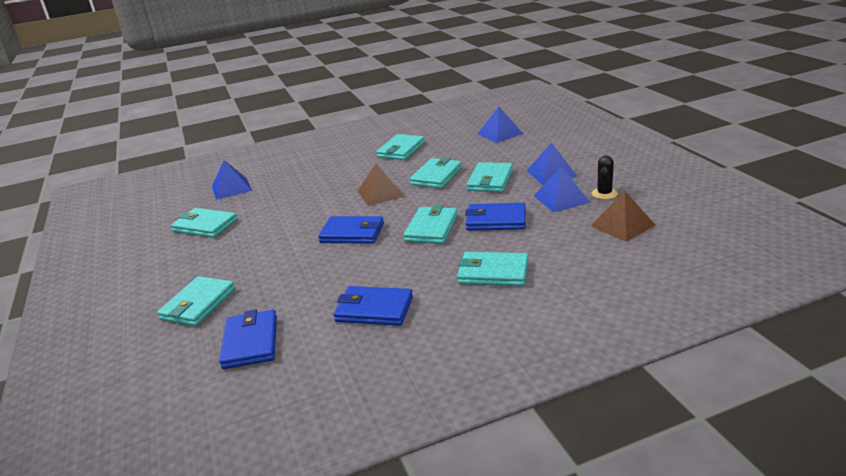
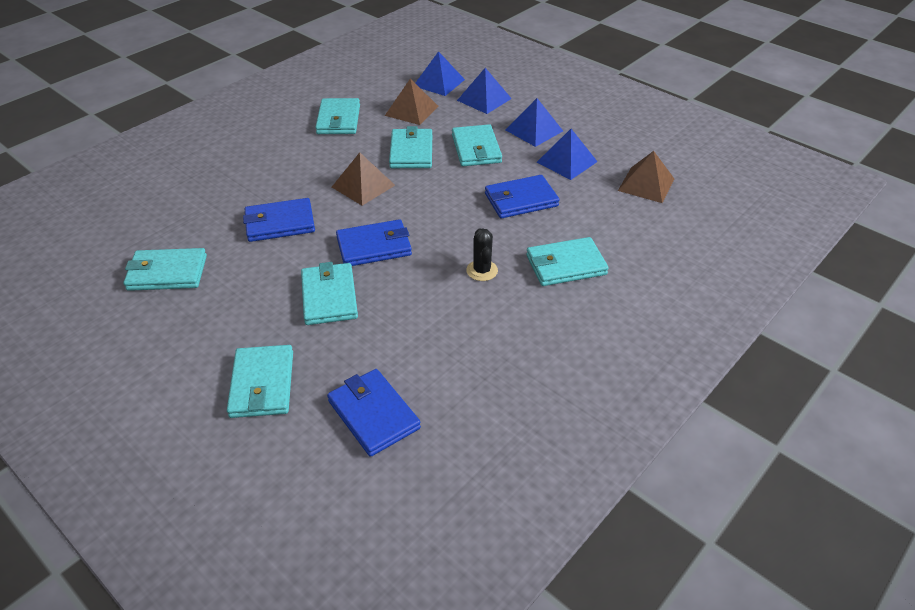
camera: 30 degrees left, 15 degrees up
blue pyramid [212,160,252,200] -> blue pyramid moved to [457,68,512,114]
blue wallet [333,286,413,326] -> blue wallet moved to [243,198,315,242]
turquoise wallet [403,205,458,244] -> turquoise wallet moved to [301,262,358,325]
black cactus [592,155,618,199] -> black cactus moved to [466,228,498,281]
none -> brown pyramid [385,79,438,125]

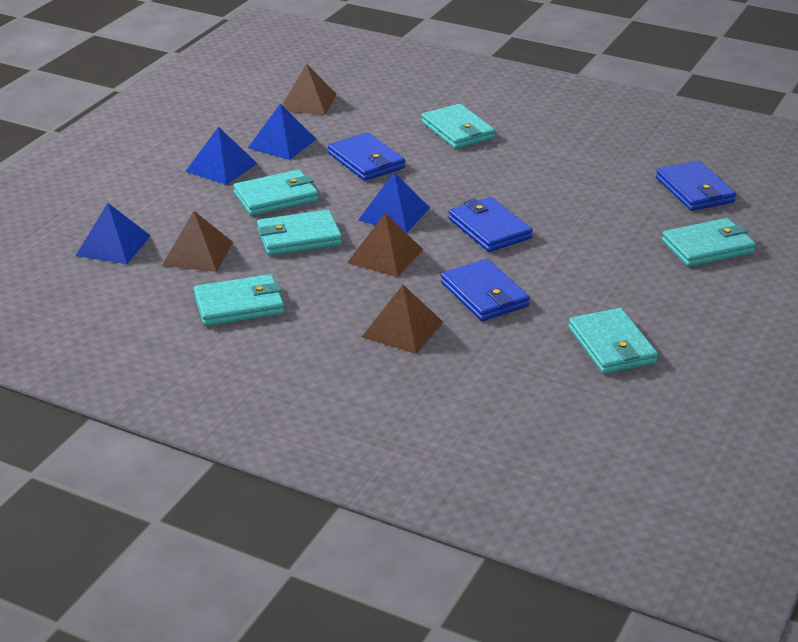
camera: 105 degrees left, 10 degrees down
turquoise wallet [301,262,358,325] -> none
blue wallet [327,369,421,457] -> blue wallet turned 60 degrees counterclockwise [656,161,736,211]
blue pyramid [457,68,512,114] -> blue pyramid moved to [358,172,430,233]
black cactus [466,228,498,281] -> none
none -> brown pyramid [362,285,443,354]

